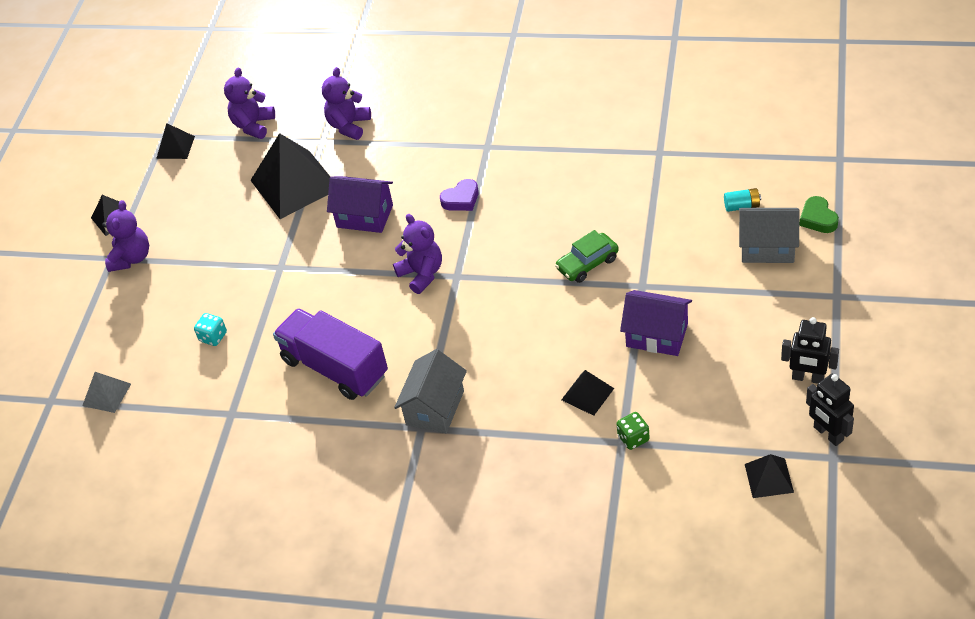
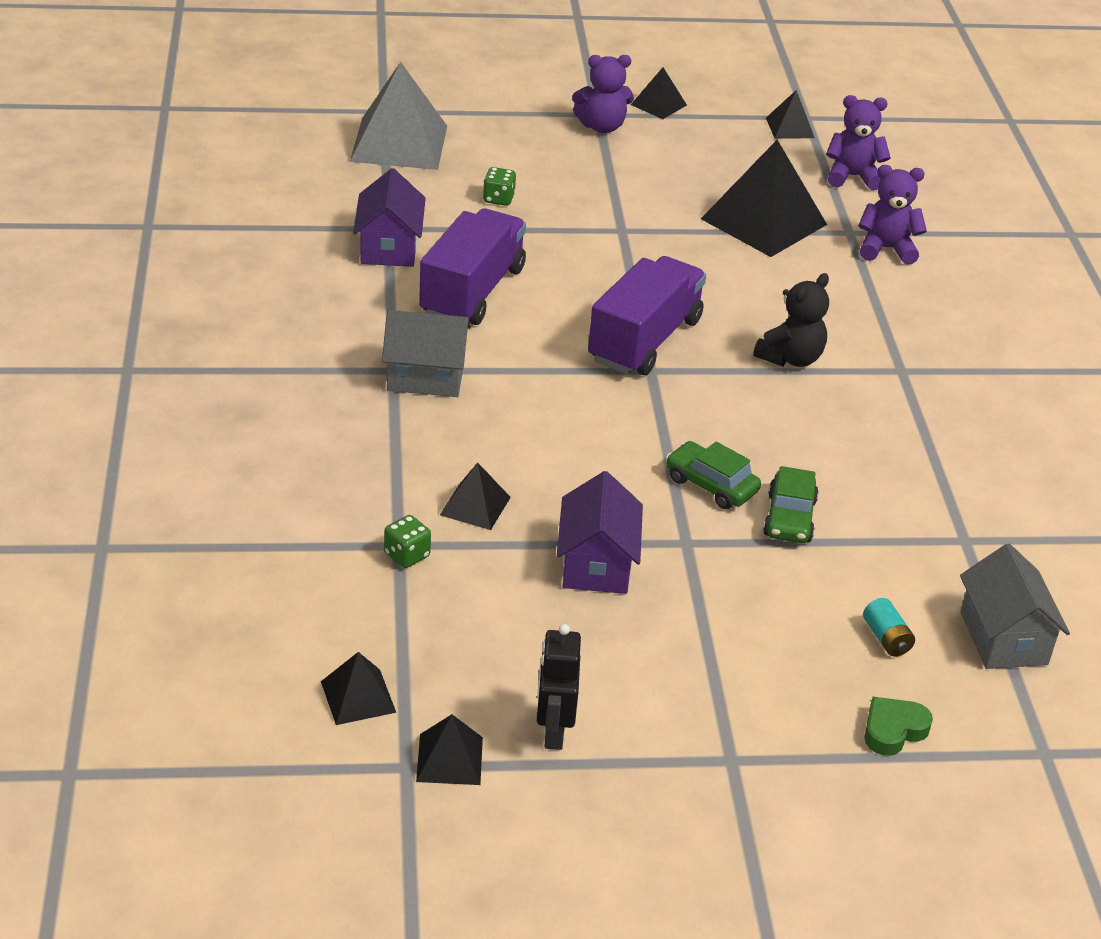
camera: 65 degrees right, 10 degrees down
grey pyramid [82,372,131,413] -> grey pyramid [350,62,447,170], size x2.04
turquoise dice [194,313,227,346] -> green dice [483,167,516,206]
purple house [327,176,393,233] -> purple house moved to [353,168,426,267]
purple teddy bear [393,214,442,294] -> purple truck [588,256,706,375]
purple heart [440,179,479,211] -> black teddy bear [753,273,829,367]
grey house [739,208,800,263] -> grey house moved to [960,544,1070,669]
black robot [806,374,854,446] -> black pyramid [416,714,483,785]
none -> green car [763,466,819,543]

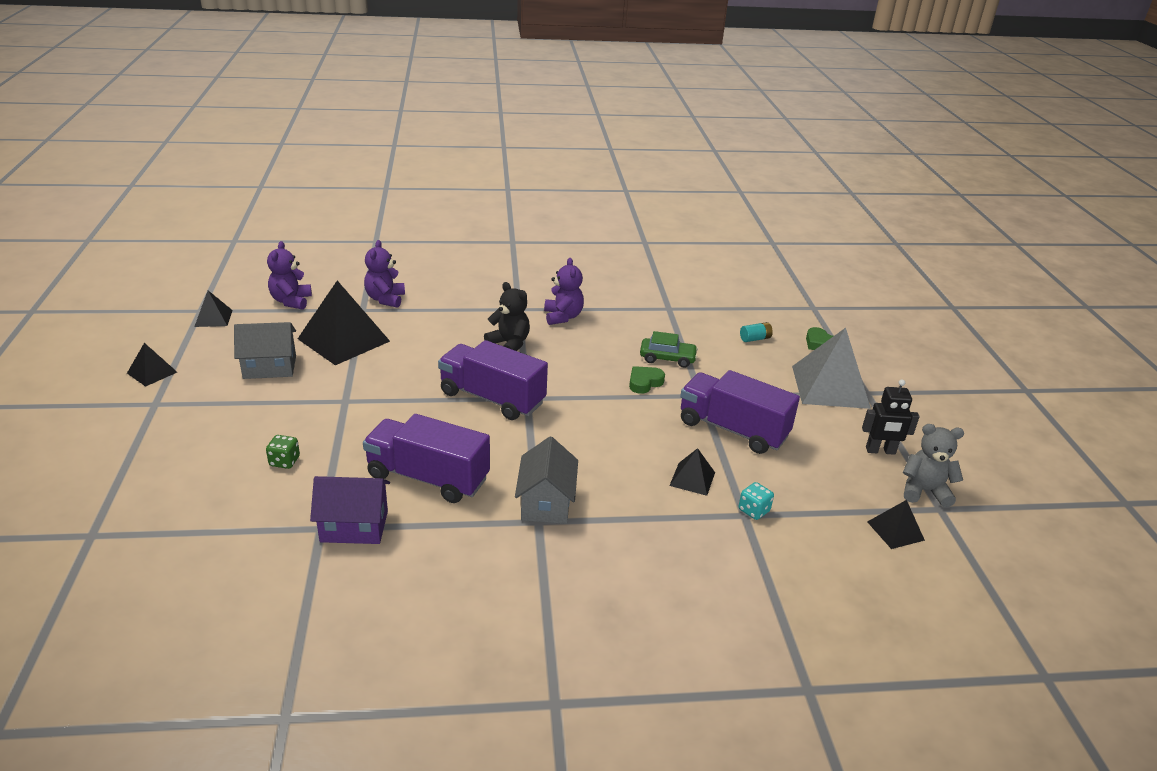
camera: 90 degrees left, 5 degrees down
grey pyramid [350,62,447,170] -> grey pyramid moved to [792,328,871,409]
green dice [384,515,431,568] -> turquoise dice [739,482,774,520]
black pyramid [416,714,483,785] -> grey teddy bear [903,424,964,507]
purple house [557,471,643,594] -> purple truck [680,370,800,454]
purple teddy bear [572,55,634,133] -> purple teddy bear moved to [544,258,584,325]
green car [666,441,761,509] -> green heart [629,366,665,394]
grey house [960,544,1070,669] -> grey house moved to [234,322,296,379]

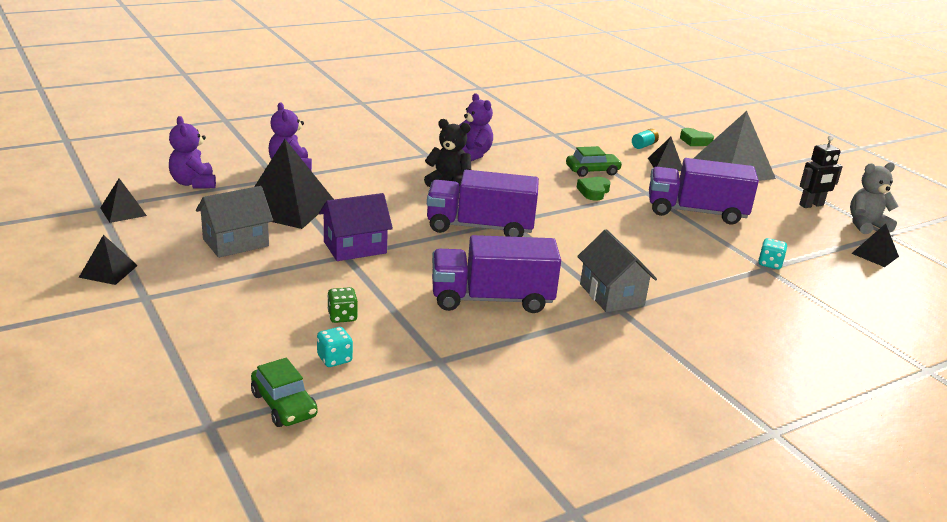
camera: 25 degrees left, 5 degrees down
purple house [310,476,390,544] -> purple house moved to [319,193,393,261]
black pyramid [670,448,715,496] -> black pyramid moved to [648,137,682,171]
none -> green car [251,358,318,427]
none -> turquoise dice [317,327,353,367]

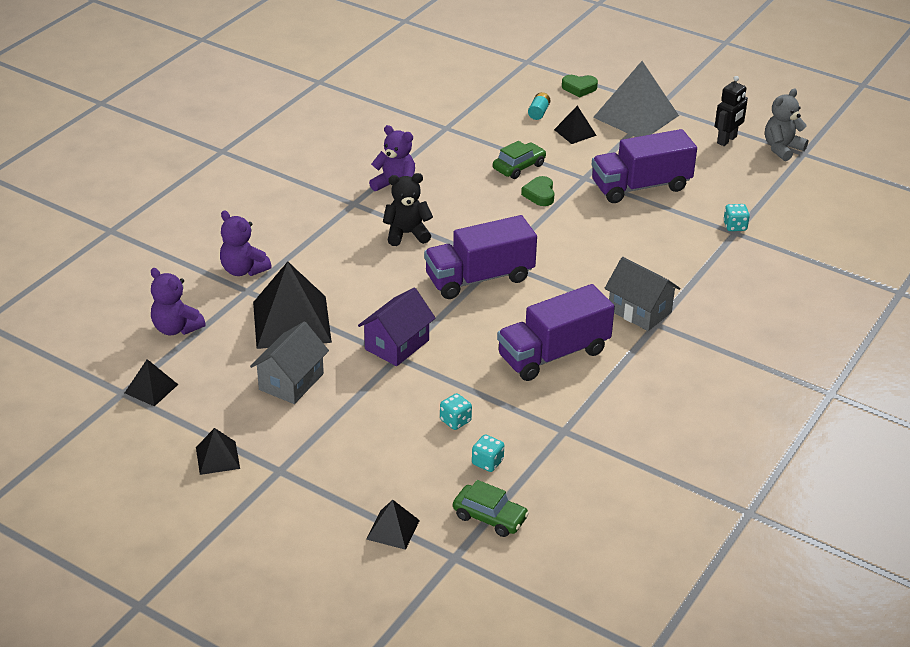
camera: 25 degrees left, 10 degrees up
green dice [327,287,358,323] -> turquoise dice [440,393,472,430]
black pyramid [851,224,899,267] -> black pyramid moved to [366,500,420,550]

